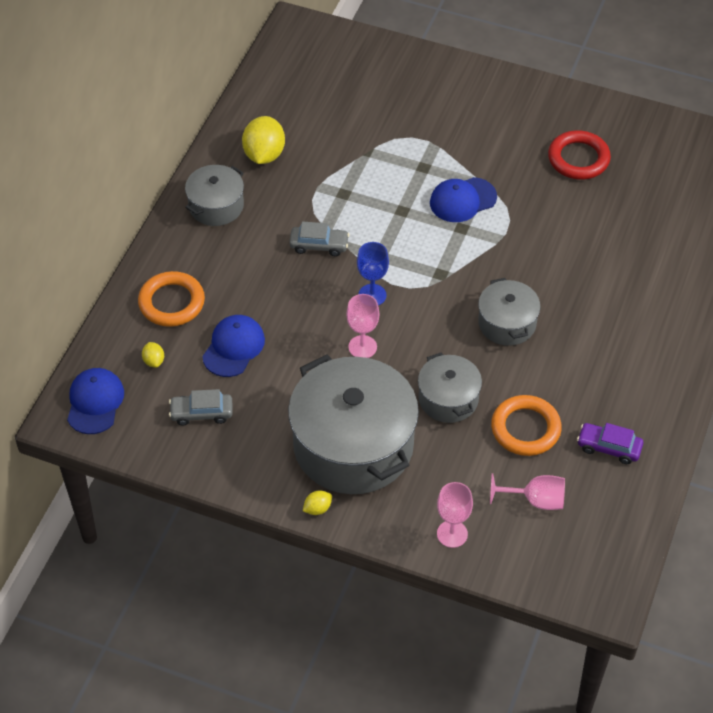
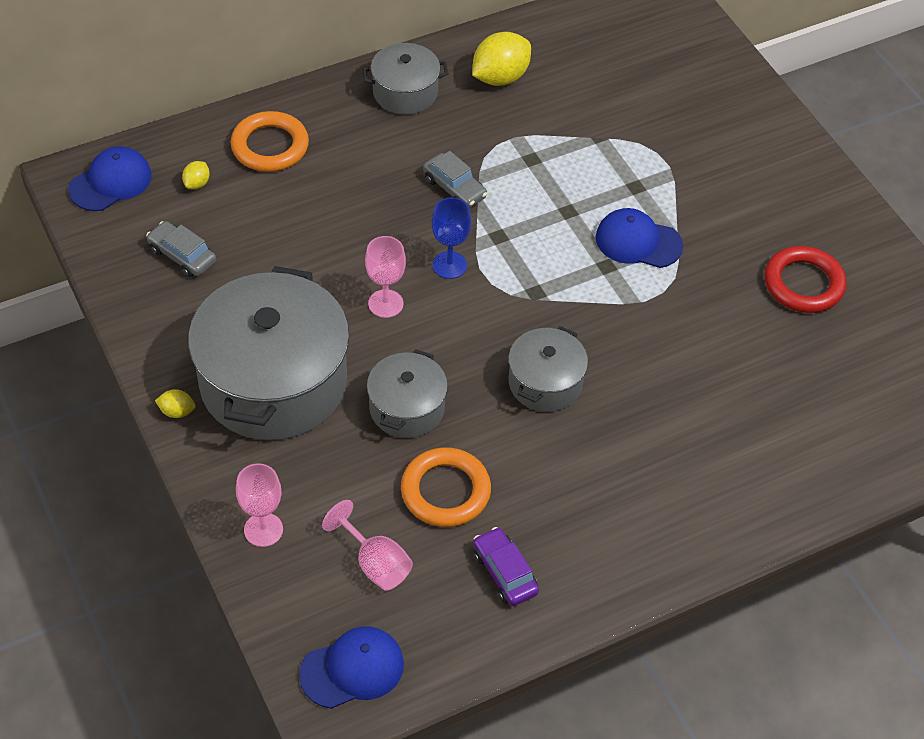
camera: 40 degrees right, 0 degrees up
blue cap [202,315,265,377] -> blue cap moved to [299,627,404,709]

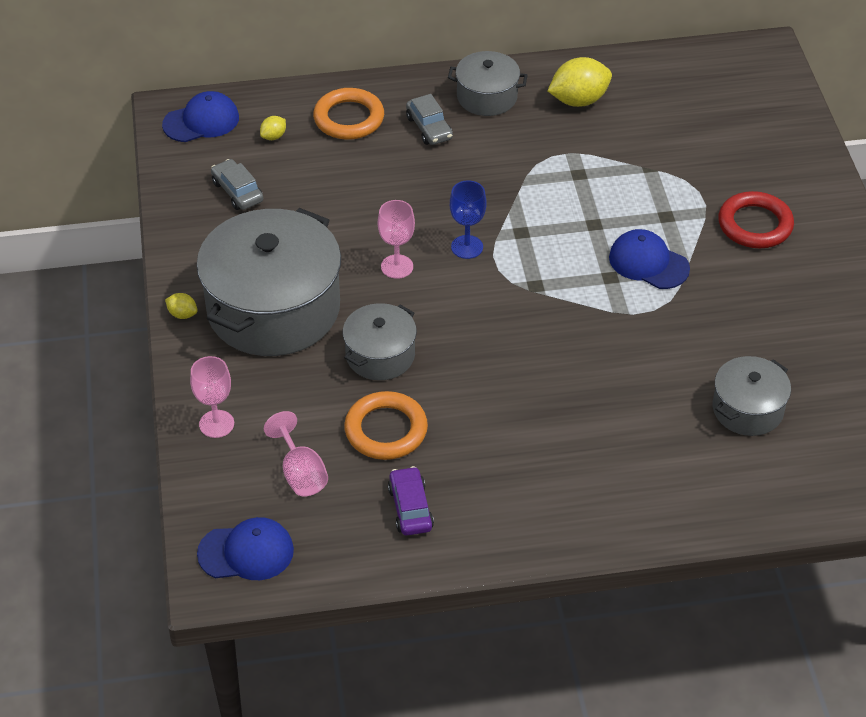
camera: 20 degrees right, 5 degrees down
grey car [423,151,487,208] -> grey car moved to [406,94,453,145]
grey pot [508,326,588,412] -> grey pot moved to [713,356,791,436]
red ring [764,246,846,313] -> red ring moved to [718,191,794,248]

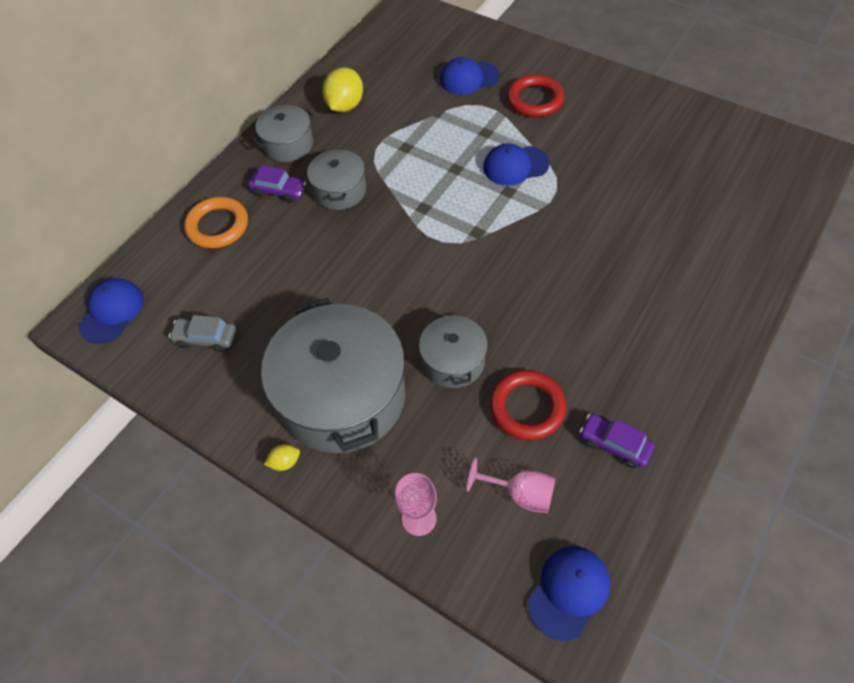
camera: 45 degrees left, 10 degrees up
yellow lemon [260,116,286,140] -> none
orange ring [344,391,428,460] -> red ring [490,370,566,440]
pink goblet [378,200,415,279] -> none
grey car [406,94,453,145] -> purple car [249,165,306,203]
blue goblet [450,180,486,259] -> none
grey pot [713,356,791,436] -> grey pot moved to [307,148,366,210]
none -> blue cap [440,57,500,95]

